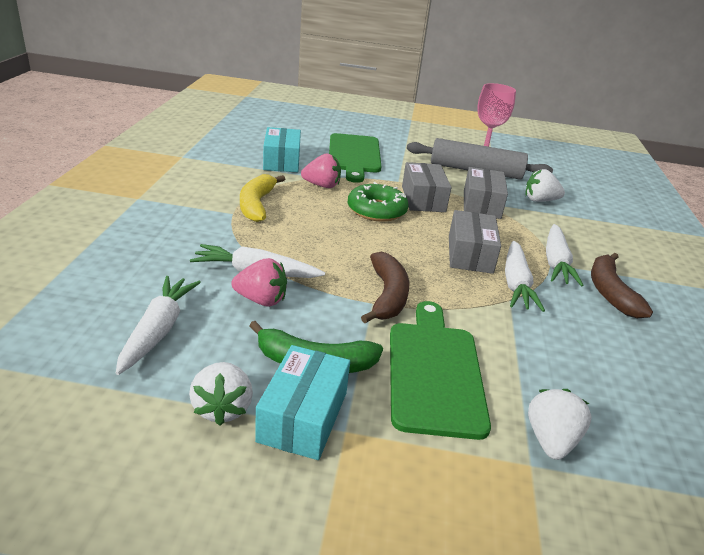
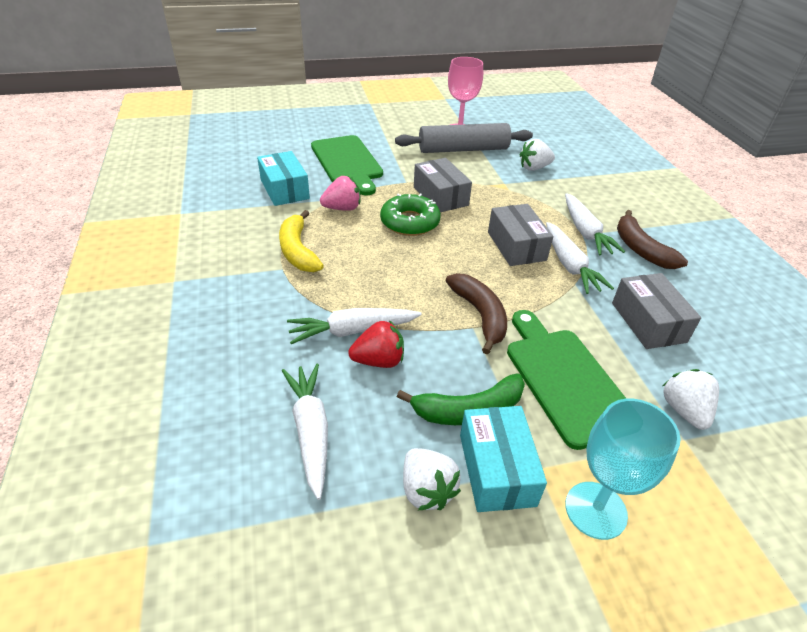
camera: 20 degrees left, 10 degrees up
pink strawberry [231,258,287,307] -> red strawberry [348,320,404,368]
grey box [464,167,508,219] -> grey box moved to [612,273,701,349]
none -> turquoise goblet [565,399,681,540]

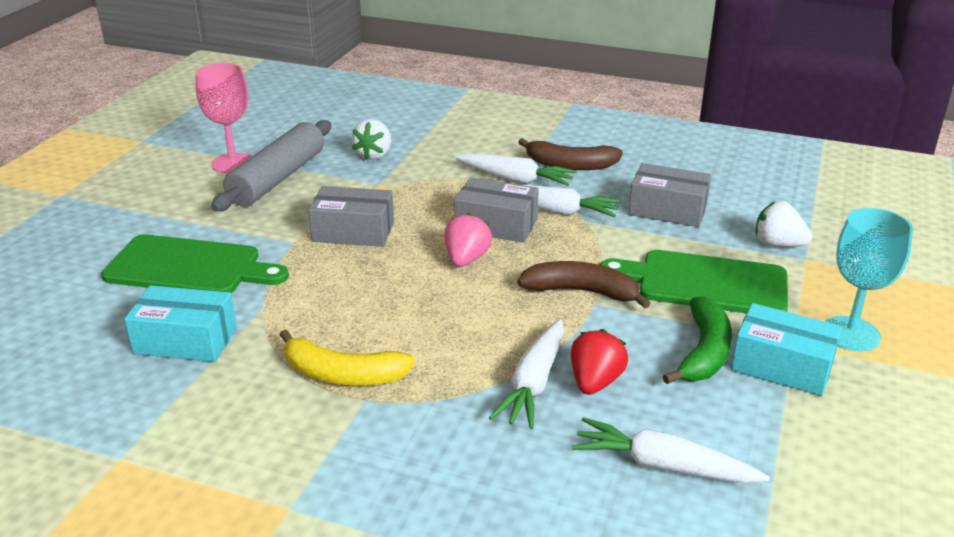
camera: 55 degrees left, 10 degrees down
pink strawberry [320,176,360,211] -> pink strawberry moved to [445,213,492,267]
green donut [380,194,441,236] -> none
white strawberry [403,448,461,510] -> none

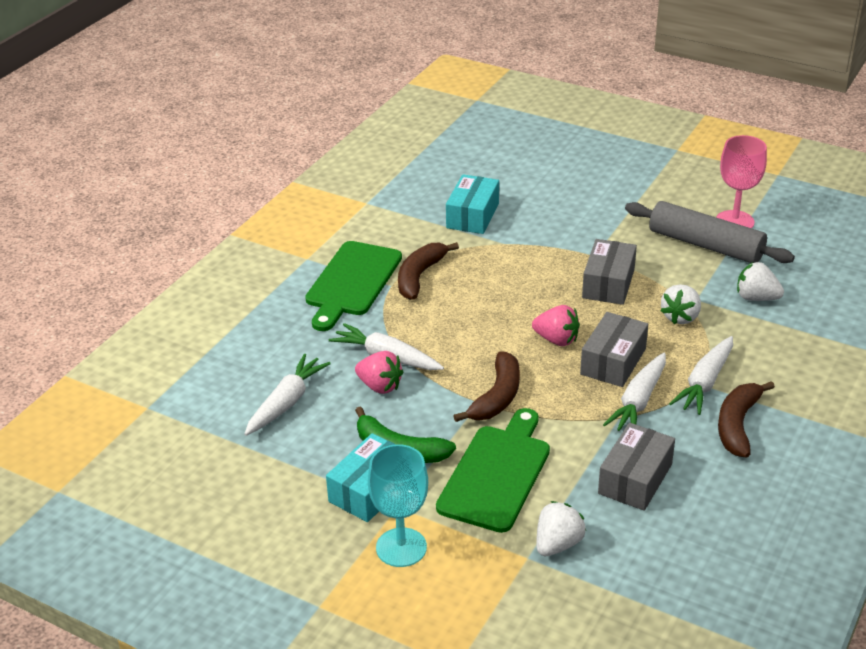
camera: 100 degrees right, 5 degrees up
green cutting board [101,234,289,293] -> green cutting board moved to [305,241,402,331]
yellow banana [280,330,415,385] -> brown banana [398,242,459,300]
red strawberry [571,329,628,395] -> pink strawberry [355,351,403,394]
none -> white strawberry [661,284,701,325]

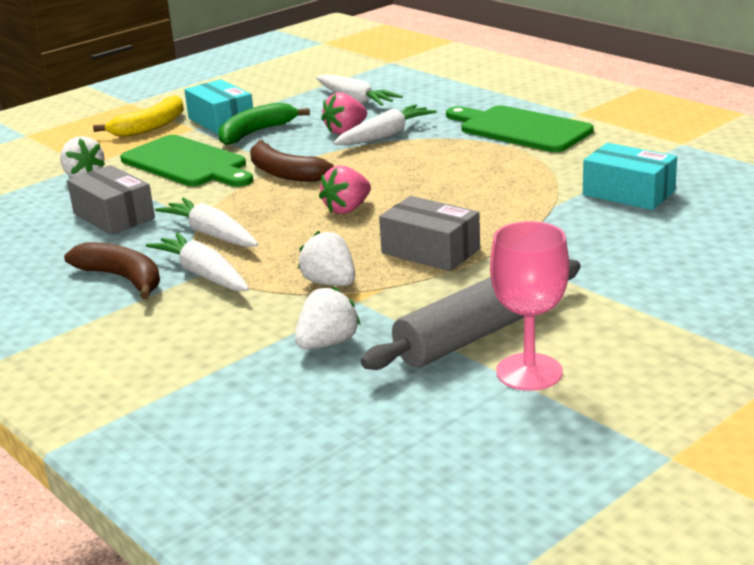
camera: 110 degrees right, 10 degrees down
turquoise goblet [368,444,428,567] -> yellow banana [93,95,184,137]
brown banana [398,242,459,300] -> none
grey box [580,312,648,387] -> none

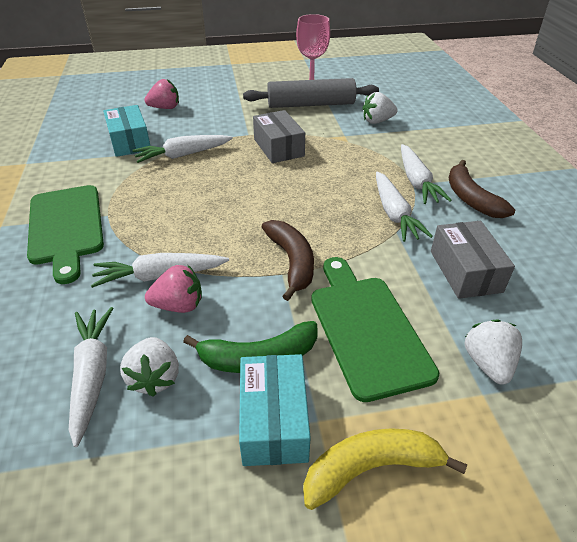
camera: 150 degrees left, 15 degrees up
white strawberry [298,231,355,286] -> white strawberry moved to [120,337,179,397]
pink strawberry [319,165,371,214] -> pink strawberry moved to [144,79,179,109]
none -> white carrot [133,135,233,163]

